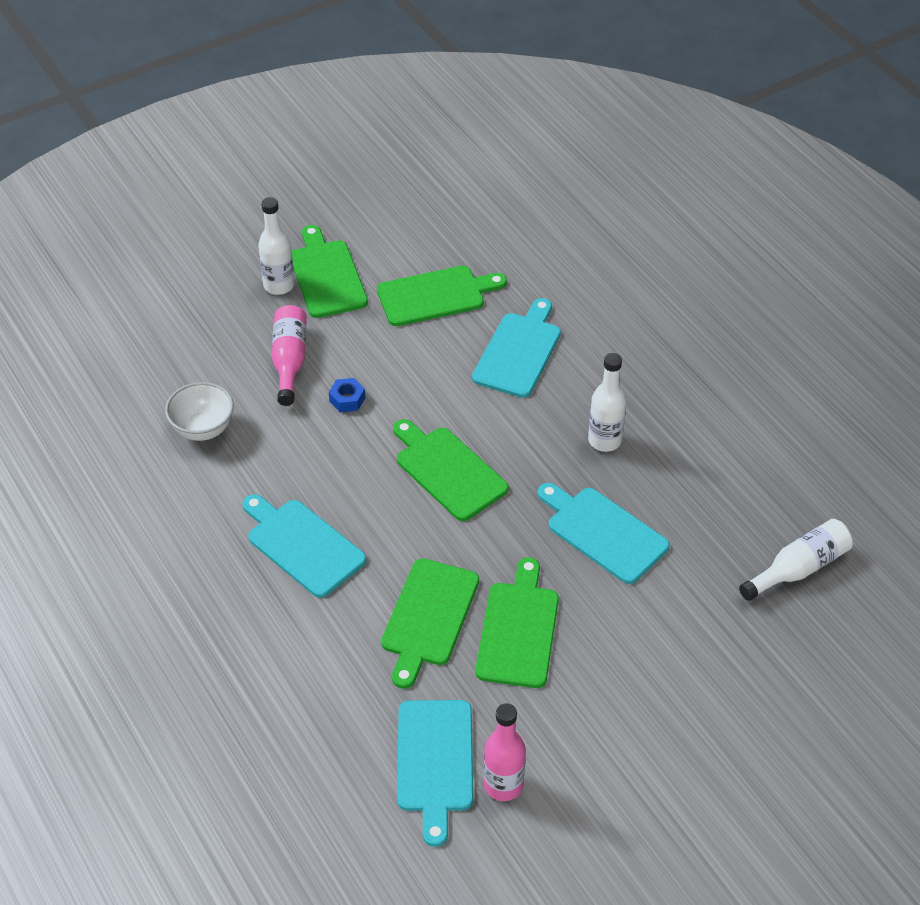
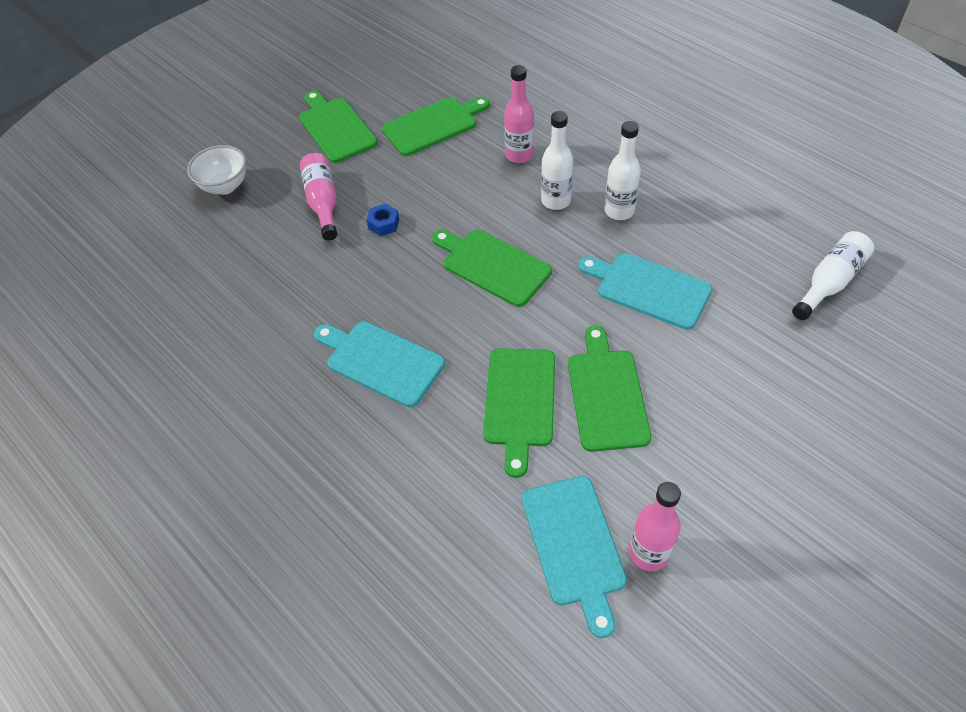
camera: 10 degrees left, 5 degrees up
white bowl [165,382,234,441] -> white bowl moved to [187,145,246,195]
white bottle [258,197,295,295] -> white bottle moved to [541,111,573,210]
turquoise cutting board [472,298,561,398] -> pink bottle [504,65,534,163]

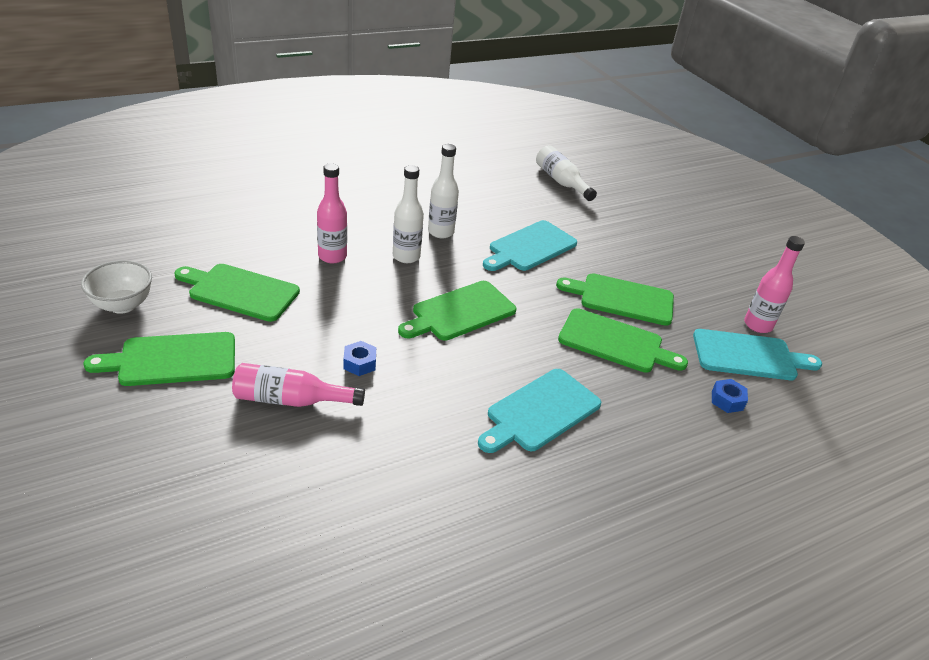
camera: 80 degrees left, 15 degrees down
white bowl [187,145,246,195] -> white bowl moved to [81,260,152,314]
green cutting board [382,97,490,156] -> green cutting board turned 60 degrees counterclockwise [175,264,300,322]
none -> blue nut [712,379,748,413]

